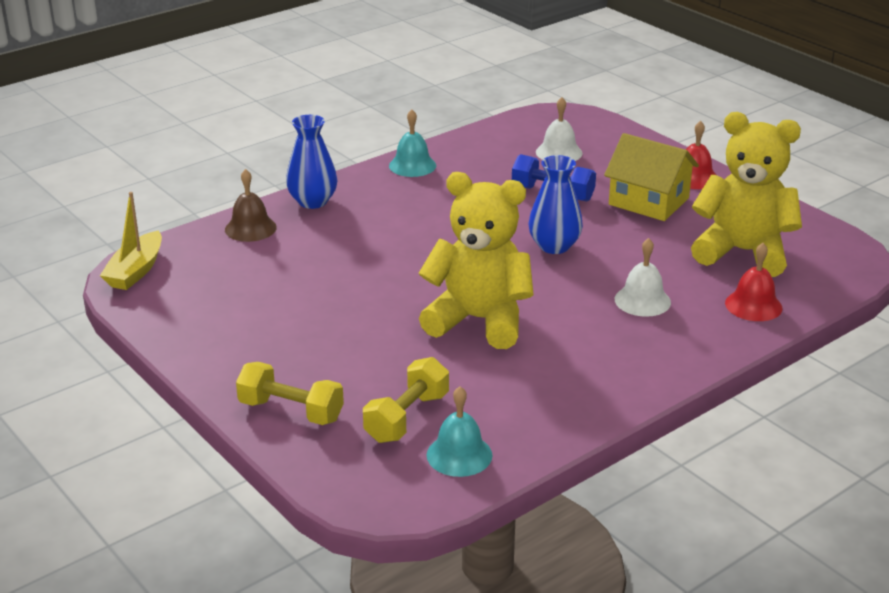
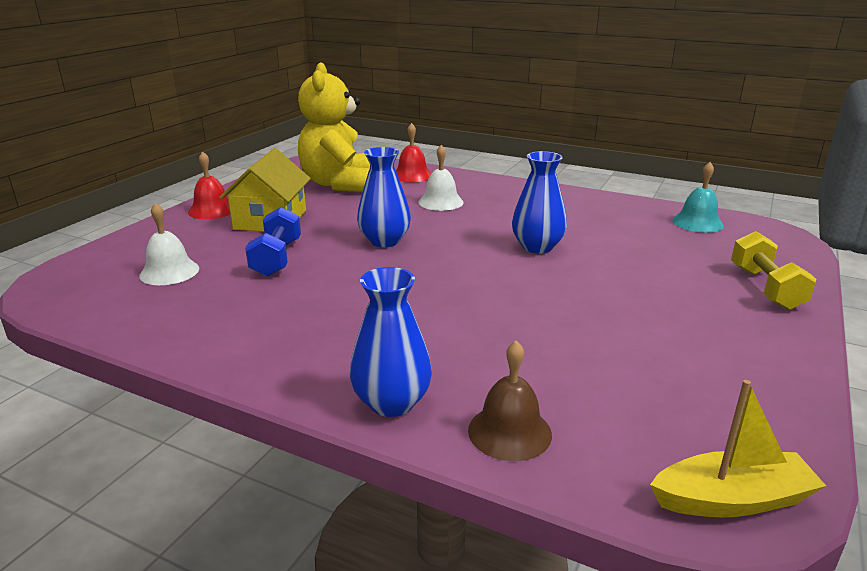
camera: 115 degrees left, 5 degrees down
yellow dumbbell [363,357,449,443] -> none
turquoise bell [389,110,436,177] -> none
yellow teddy bear [418,172,534,349] -> blue vase [512,151,567,254]

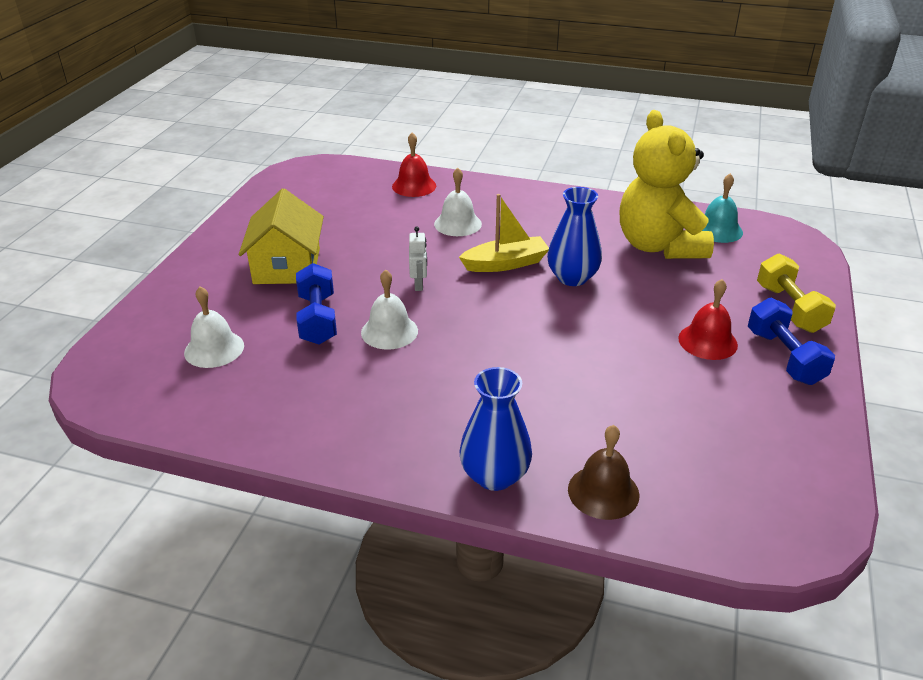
camera: 10 degrees left, 10 degrees up
red bell [188,151,230,219] -> red bell moved to [678,279,738,360]
yellow teddy bear [298,62,370,192] -> yellow teddy bear moved to [620,110,714,259]
blue vase [357,147,411,247] -> white robot [409,227,427,291]
yellow boat [650,380,826,517] -> yellow boat moved to [459,194,549,272]
none -> white bell [361,269,418,349]
none -> blue dumbbell [748,298,835,385]

